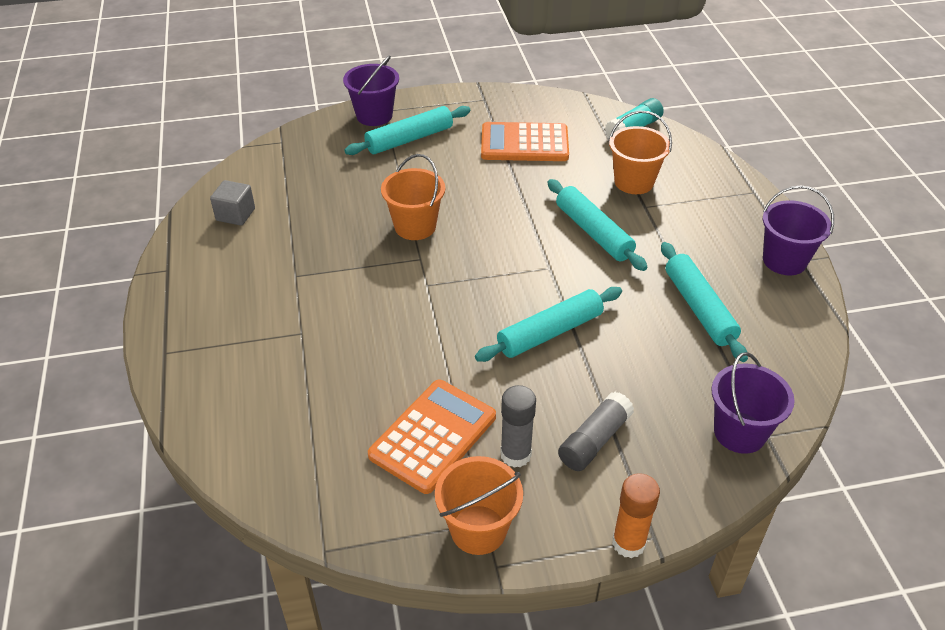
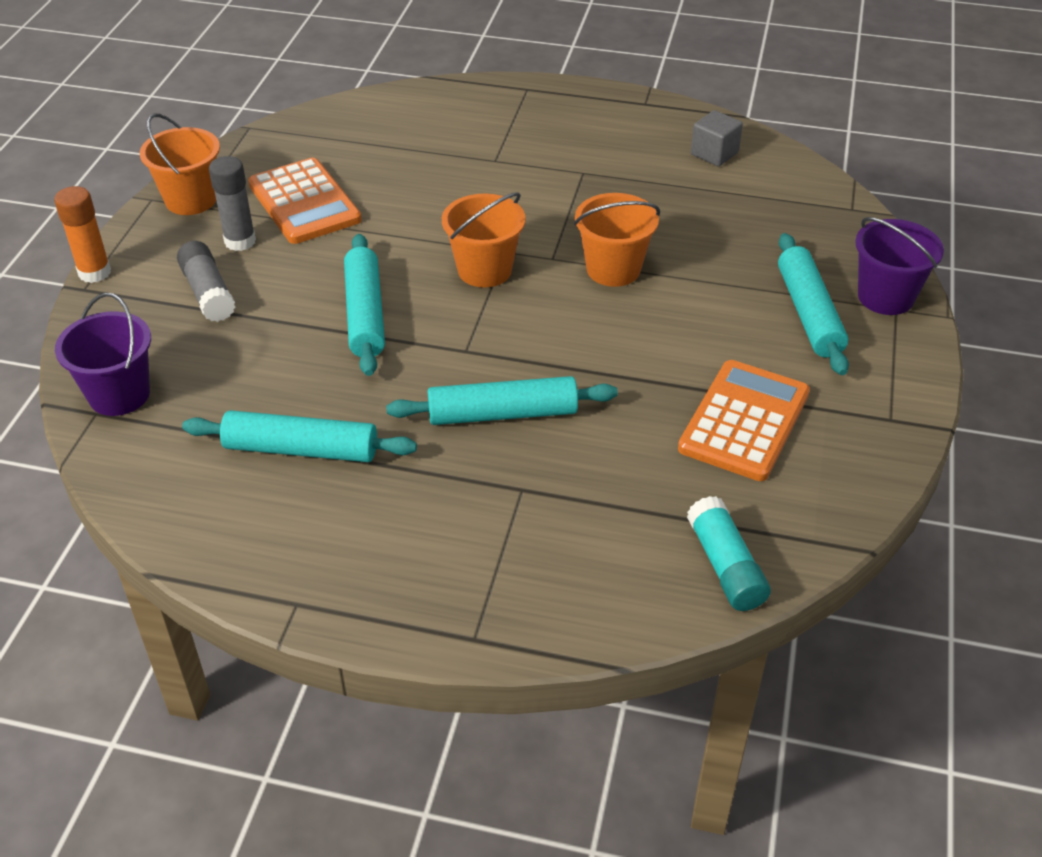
camera: 115 degrees right, 0 degrees up
orange bucket [609,111,672,194] -> orange bucket moved to [442,192,526,287]
purple bucket [763,186,834,275] -> none

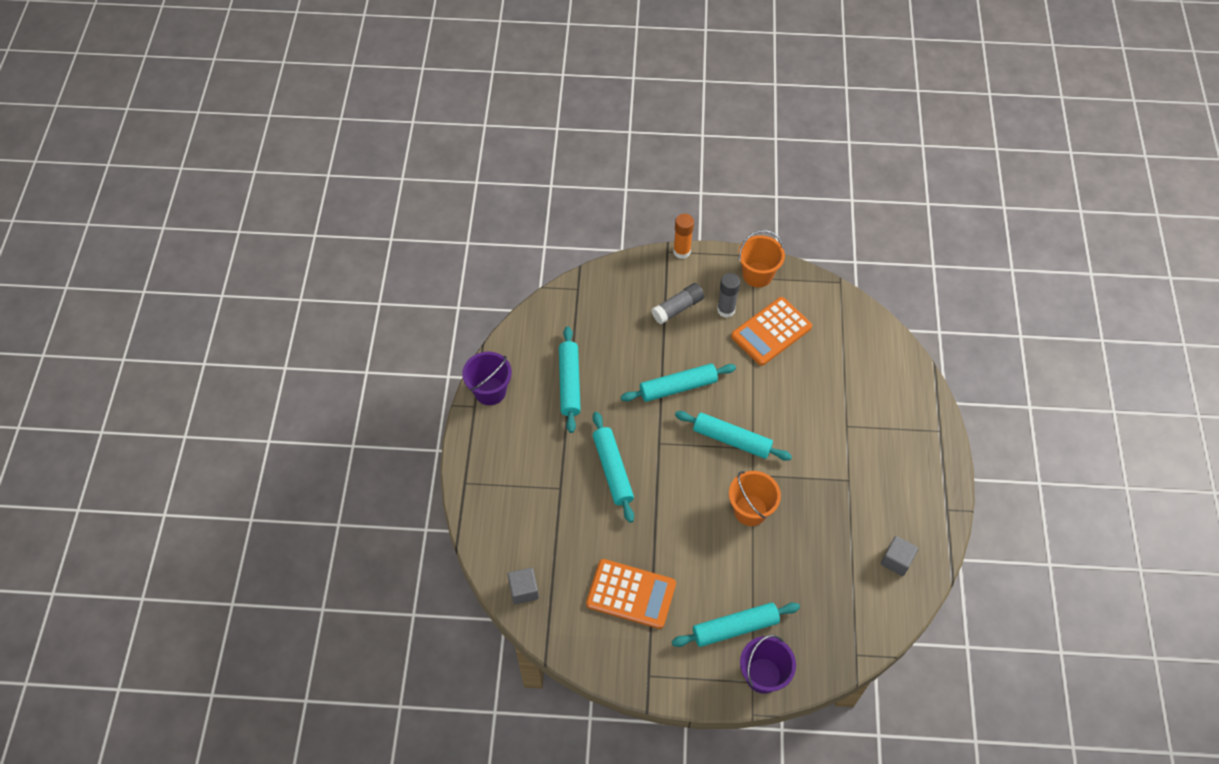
camera: 80 degrees right, 15 degrees up
purple bucket [55,292,151,416] -> purple bucket moved to [462,352,512,405]
orange bucket [442,192,526,287] -> turquoise rolling pin [675,411,792,461]
turquoise glue stick [687,496,771,611] -> grey cube [508,568,539,604]

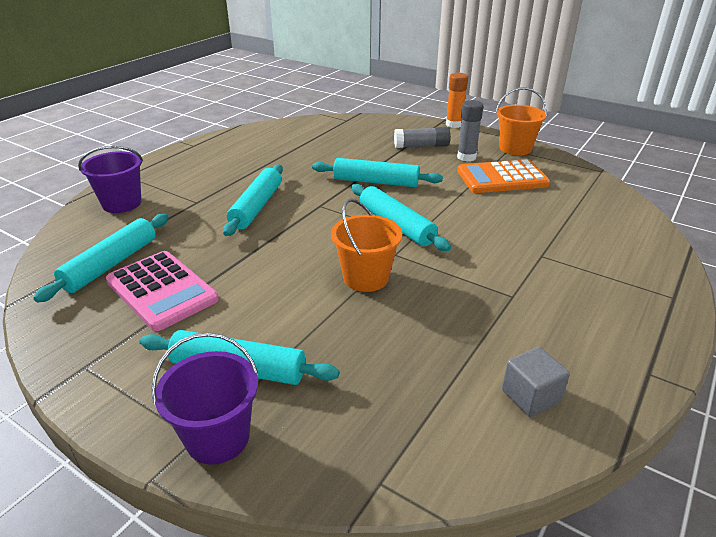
camera: 30 degrees right, 25 degrees down
purple bucket [462,352,512,405] -> purple bucket moved to [78,146,143,213]
grey cube [508,568,539,604] -> none
turquoise rolling pin [559,326,581,433] -> turquoise rolling pin moved to [33,214,169,302]
orange calculator [586,559,676,629] -> pink calculator [106,251,219,331]

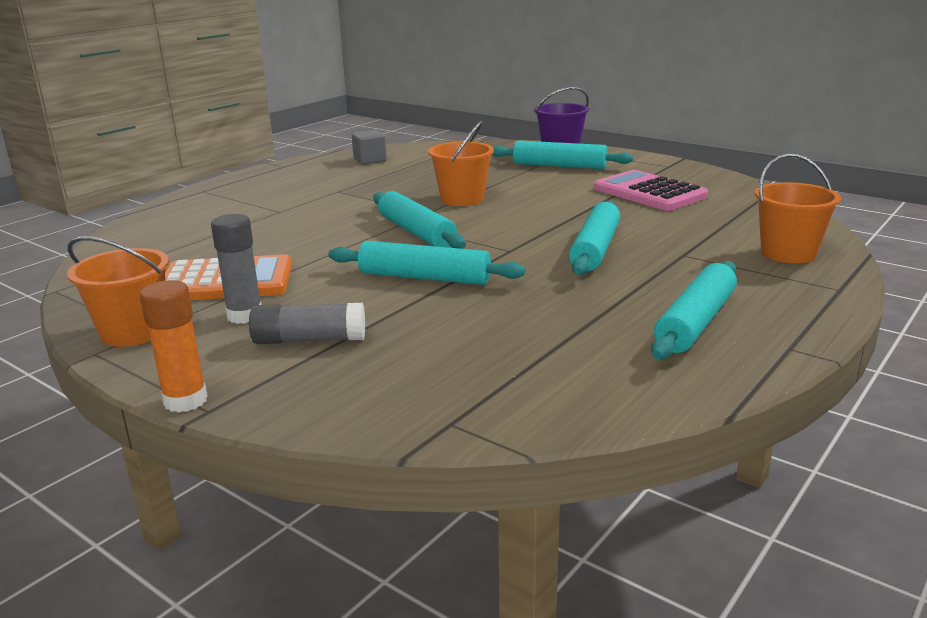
camera: 175 degrees left, 10 degrees down
turquoise rolling pin [33,214,169,302] -> turquoise rolling pin moved to [651,261,737,359]
purple bucket [78,146,143,213] -> orange bucket [755,154,841,263]

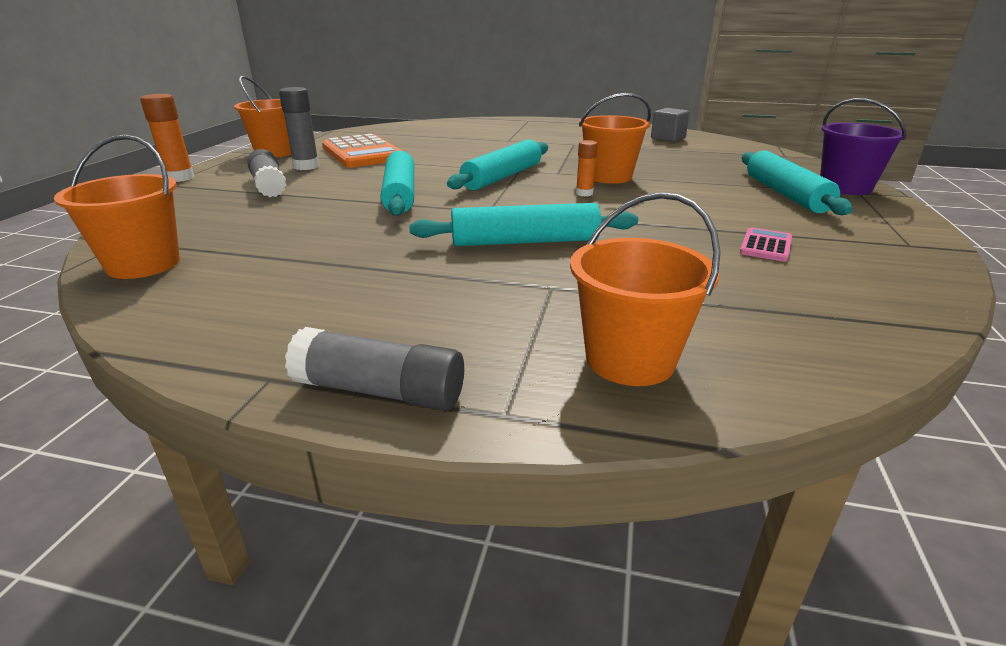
camera: 65 degrees right, 5 degrees up
pink calculator [594,170,708,211] -> pink calculator [740,227,792,262], size x0.47
turquoise rolling pin [651,261,737,359] -> none
none -> orange bucket [54,135,180,279]
none -> grey glue stick [285,327,464,411]
none -> orange glue stick [576,140,598,197]

